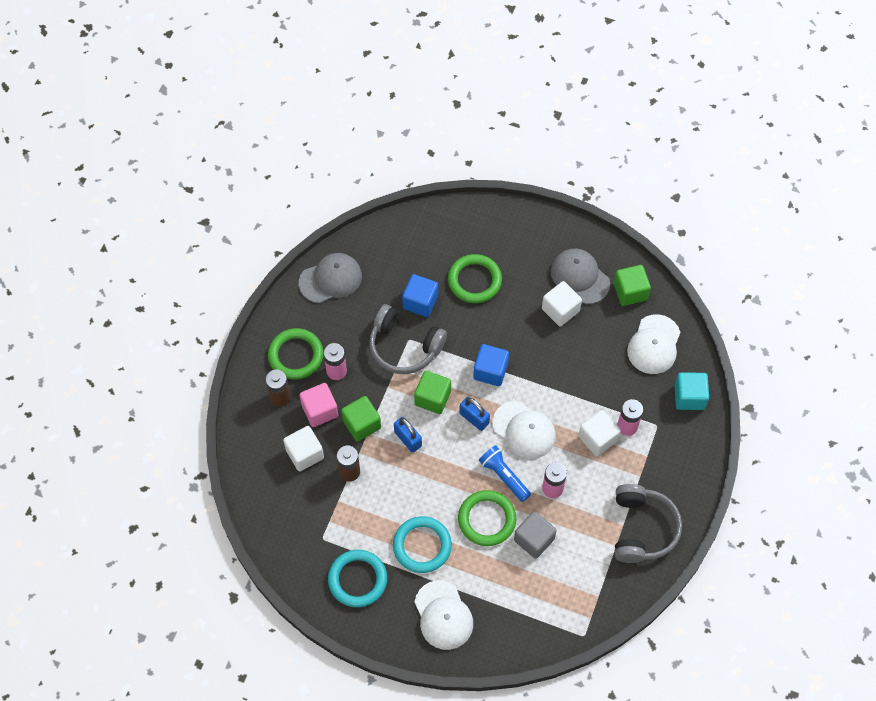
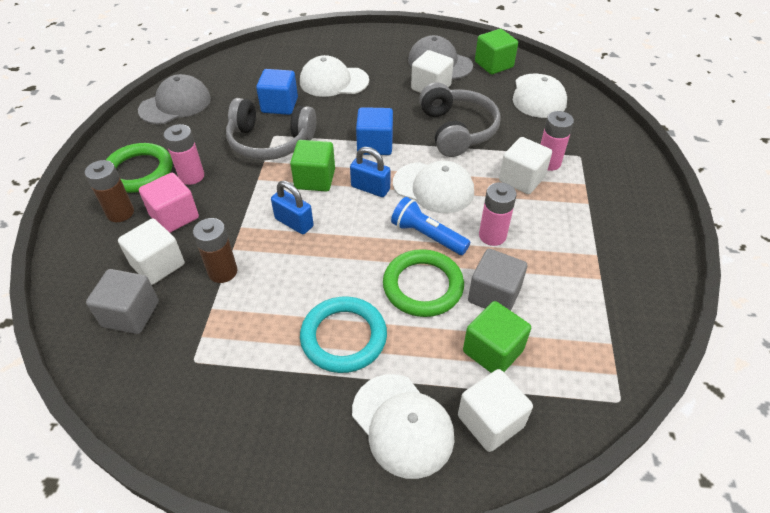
camera: 15 degrees left, 15 degrees down
turquoise ring [328,550,387,607] -> none
green cube [341,396,381,442] -> green cube moved to [463,301,531,373]
green ring [448,254,502,303] -> white cap [300,55,369,97]
grey headphones [615,484,682,563] -> grey headphones moved to [419,82,501,157]
turquoise cube [675,372,709,410] -> none
none -> grey cube [86,269,159,334]
none -> white cube [458,369,533,452]

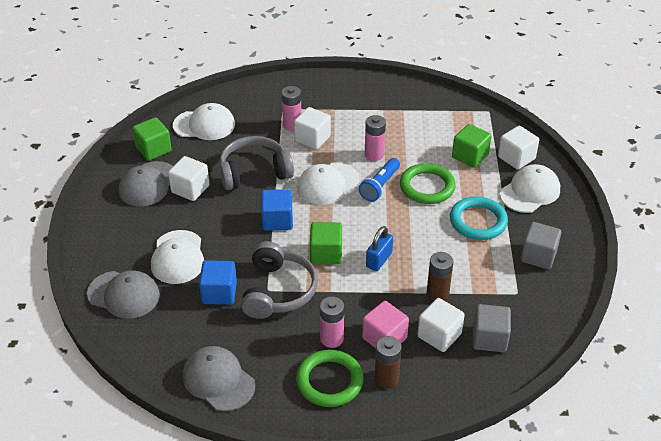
camera: 95 degrees left, 5 degrees down
blue padlock [350,147,390,197] -> none
white cap [393,161,474,213] -> white cap turned 150 degrees counterclockwise [297,163,359,205]
grey cube [468,249,527,311] -> grey cube moved to [520,222,562,269]
none -> grey cap [87,270,160,319]

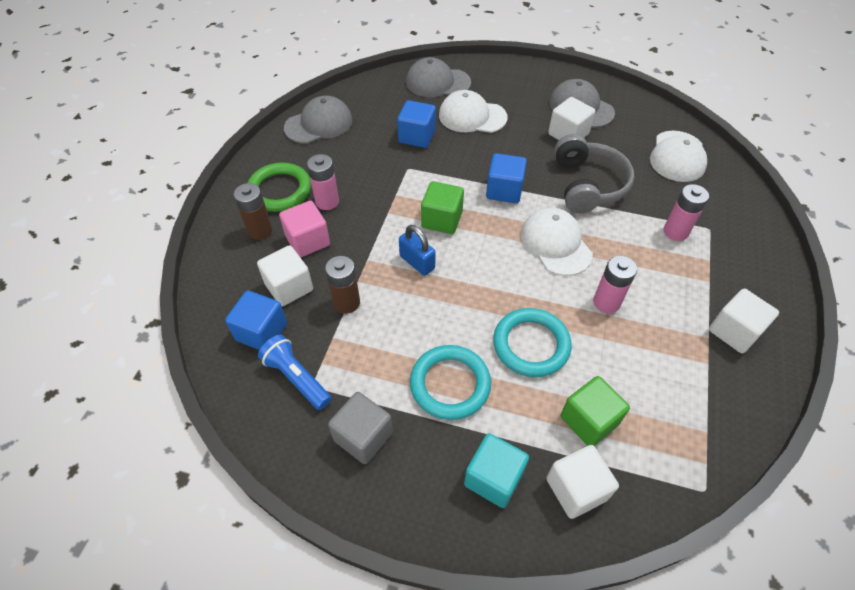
camera: 105 degrees right, 10 degrees up
grey cap [87,270,160,319] -> grey cap turned 60 degrees clockwise [406,57,471,97]
green cube [132,117,172,161] -> none
grey headphones [241,241,318,319] -> none
white cube [294,107,331,150] -> white cube moved to [709,289,779,353]
blue flashlight [359,158,400,202] -> blue flashlight moved to [258,335,331,410]
green ring [400,163,456,204] -> turquoise ring [493,308,572,377]
grey cube [472,304,511,352] -> blue cube [225,290,287,350]
white cap [500,164,560,213] -> turquoise cube [464,433,529,508]

